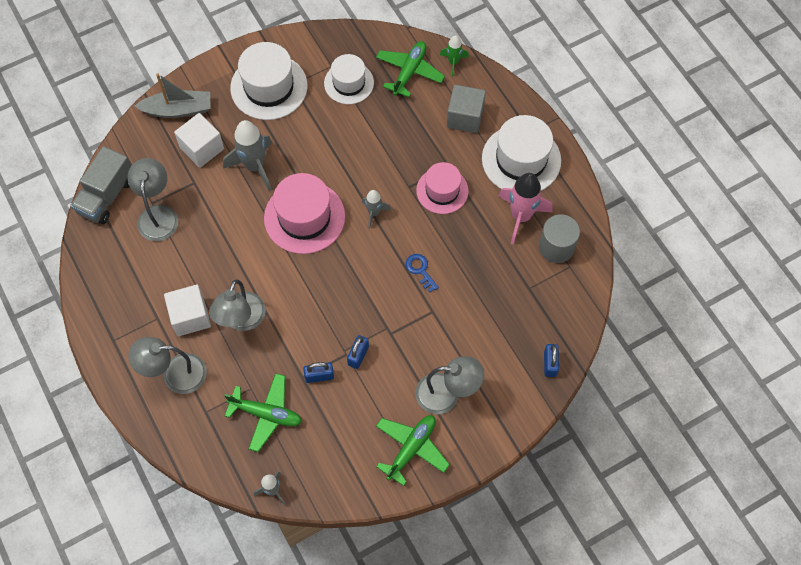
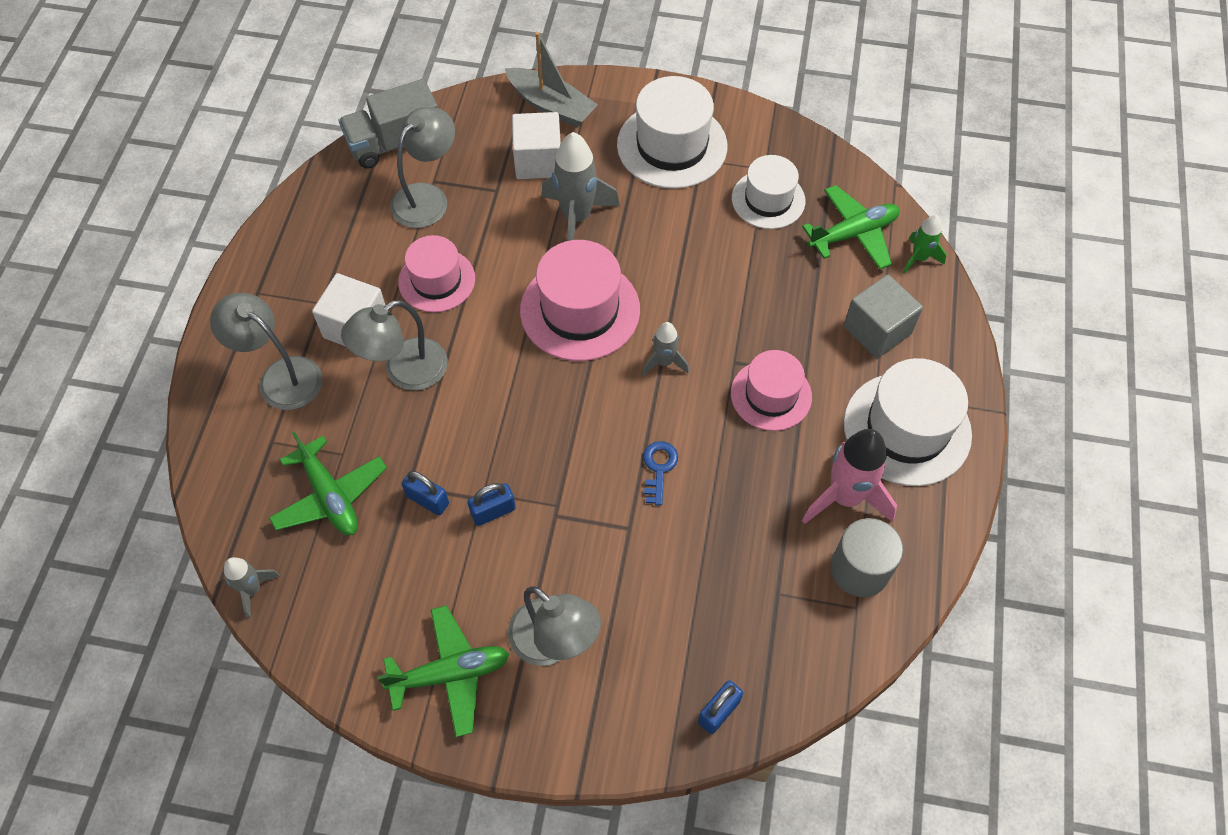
camera: 40 degrees right, 5 degrees down
none -> pink hat [398,235,475,312]

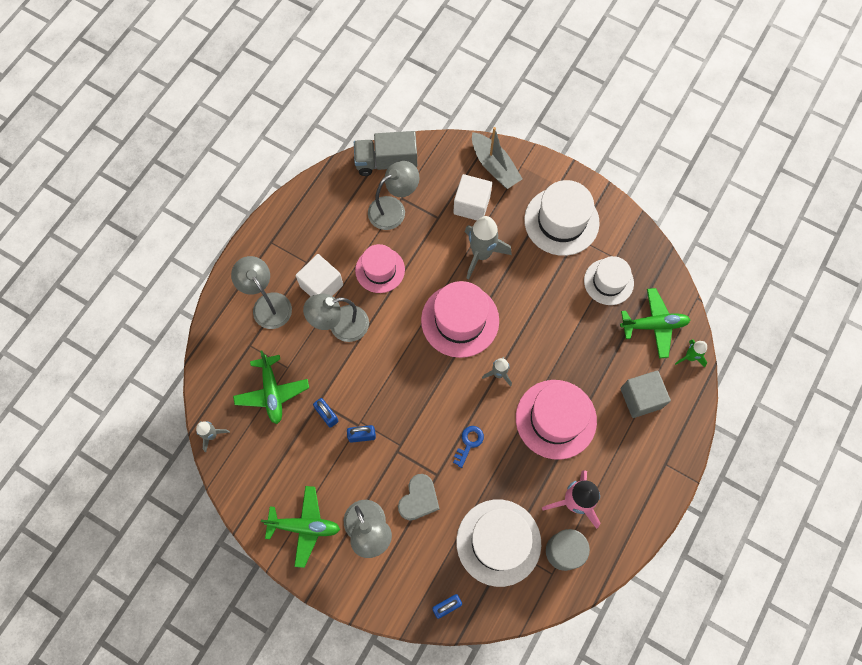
camera: 20 degrees right, 10 degrees up
pink hat [731,350,812,431] -> pink hat [516,380,597,460], size x1.54
white hat [844,358,972,486] -> white hat moved to [456,499,541,587]
none -> grey heart [398,474,440,520]

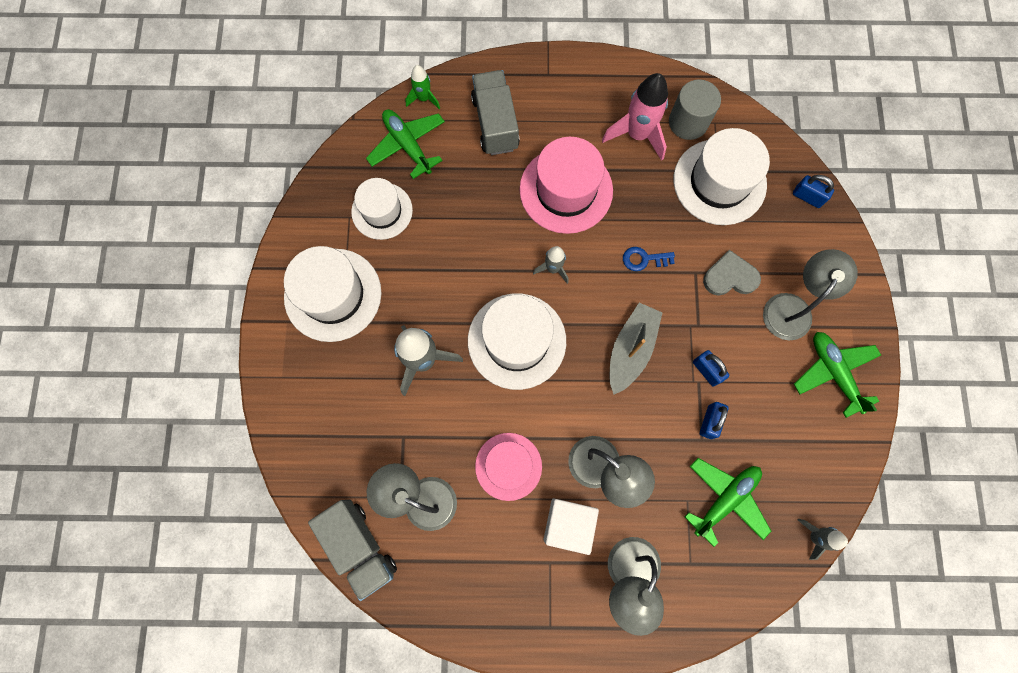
camera: 120 degrees left, 5 degrees up
pink hat [421,281,499,358] -> white hat [468,293,566,390]
white cube [453,174,492,220] -> none
grey boat [472,127,522,189] -> grey boat moved to [610,303,662,395]
grey cube [620,371,671,418] -> grey truck [471,70,520,155]

